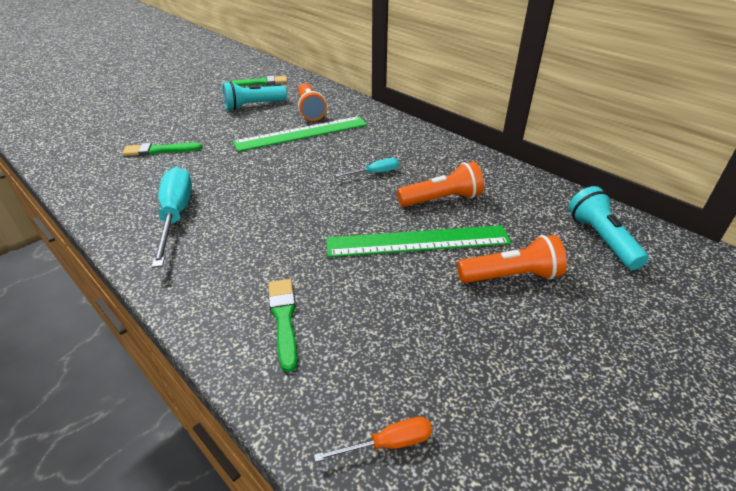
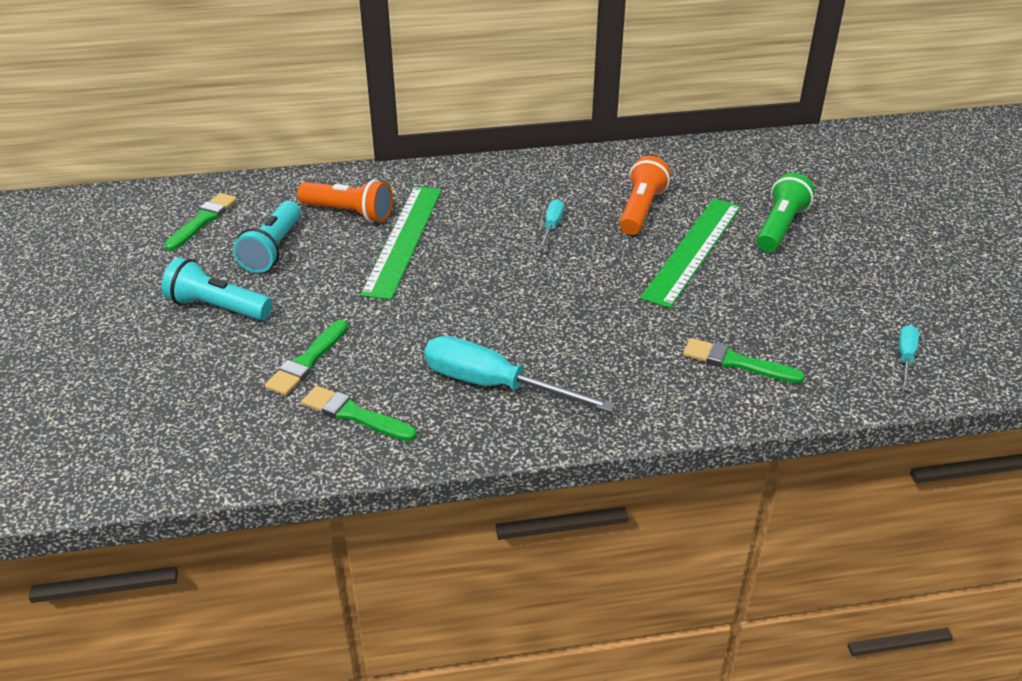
camera: 55 degrees left, 0 degrees up
orange screwdriver [314,417,432,462] -> turquoise screwdriver [899,325,919,391]
orange flashlight [457,235,567,283] -> green flashlight [756,173,815,252]
turquoise flashlight [568,186,649,270] -> turquoise flashlight moved to [161,257,272,320]
none -> green brush [301,386,417,441]

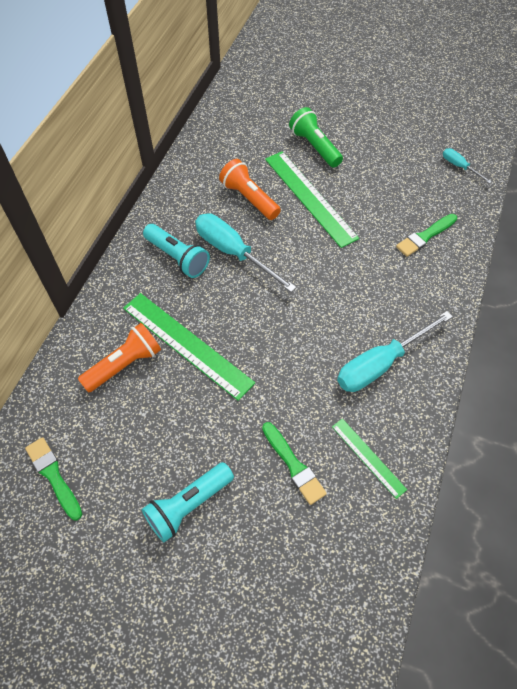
camera: 60 degrees left, 20 degrees up
turquoise flashlight [233,201,301,273] -> turquoise flashlight moved to [143,224,210,278]
green brush [301,386,417,441] -> green ruler [332,419,407,499]
turquoise screwdriver [539,199,564,249] -> turquoise screwdriver [195,213,296,292], size x2.00

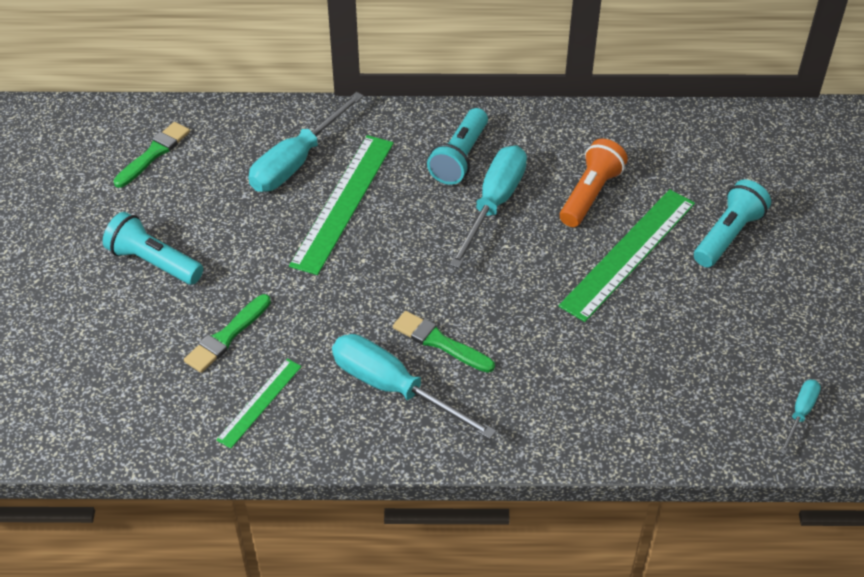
camera: 70 degrees right, 10 degrees down
orange flashlight [78,323,161,393] -> turquoise screwdriver [249,92,364,192]
green flashlight [289,107,343,168] -> turquoise flashlight [694,180,771,267]
green brush [396,214,457,257] -> green brush moved to [393,311,495,373]

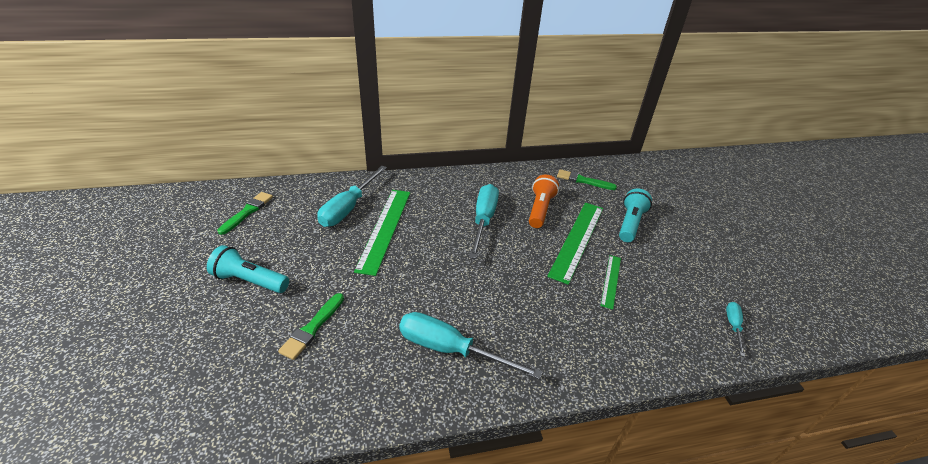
camera: 15 degrees left, 10 degrees down
green ruler [216,359,302,449] -> green ruler moved to [600,255,621,310]
green brush [393,311,495,373] -> green brush moved to [557,169,617,190]
turquoise flashlight [427,108,488,185] -> none

